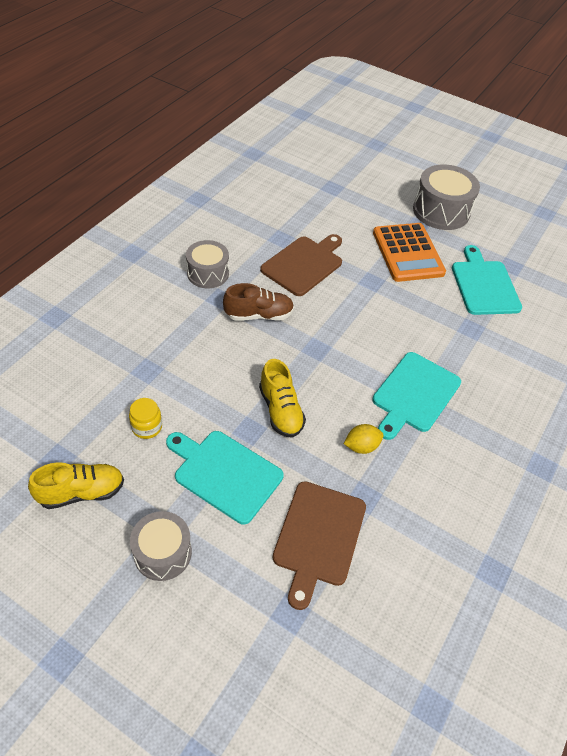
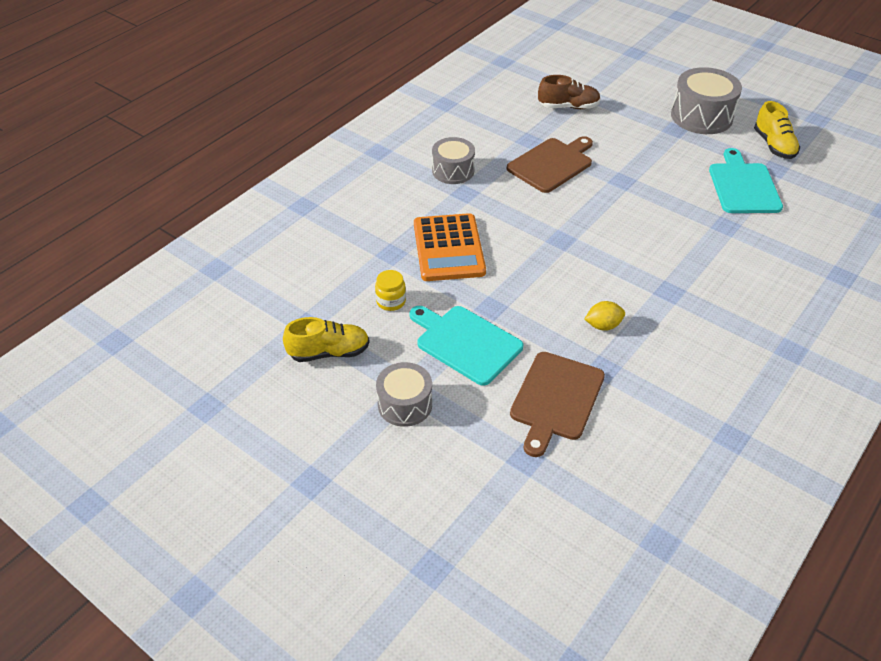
camera: 10 degrees right, 5 degrees down
brown shoe [223,283,294,321] -> brown shoe moved to [538,75,601,109]
yellow shoe [259,359,306,438] -> yellow shoe moved to [754,101,800,159]
orange calculator [373,223,446,282] -> orange calculator moved to [414,213,486,281]
turquoise cutting board [373,352,461,440] -> none

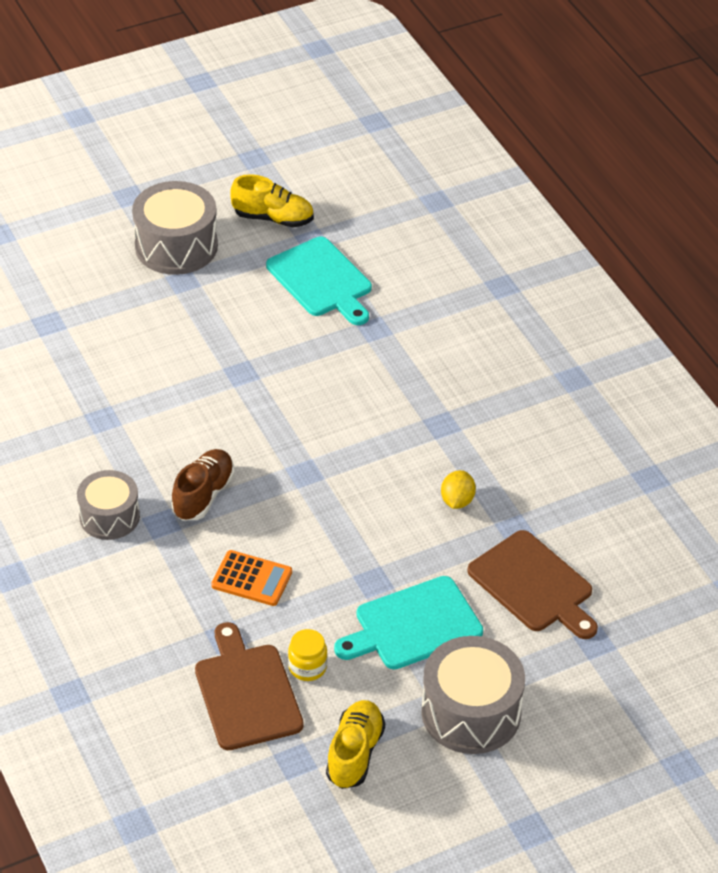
camera: 65 degrees left, 0 degrees up
grey drum [376,362,432,427] -> grey drum [421,636,525,754], size x1.54
orange calculator [414,213,486,281] -> orange calculator [211,550,292,606], size x0.59
brown cutting board [507,136,593,193] -> brown cutting board moved to [195,622,304,750]
brown shoe [538,75,601,109] -> brown shoe moved to [171,449,235,520]
turquoise cutting board [709,148,783,213] -> turquoise cutting board turned 150 degrees counterclockwise [266,237,372,325]

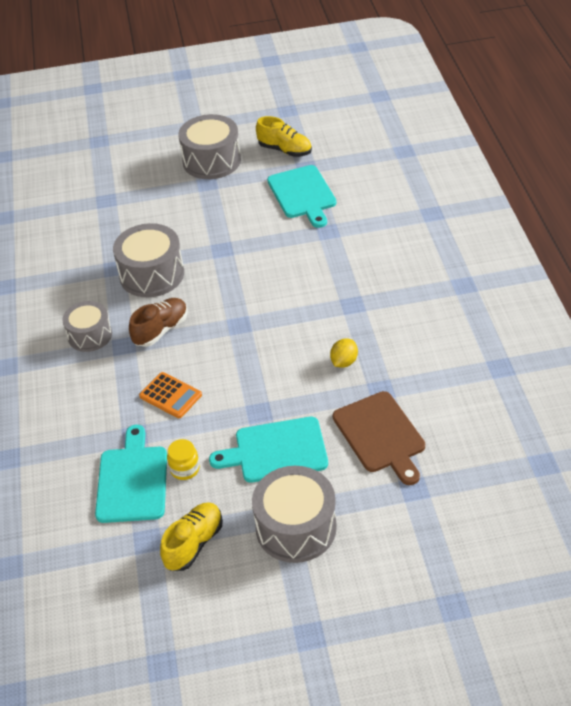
camera: 20 degrees right, 0 degrees up
brown cutting board [195,622,304,750] -> turquoise cutting board [95,425,167,523]
none -> grey drum [113,223,184,297]

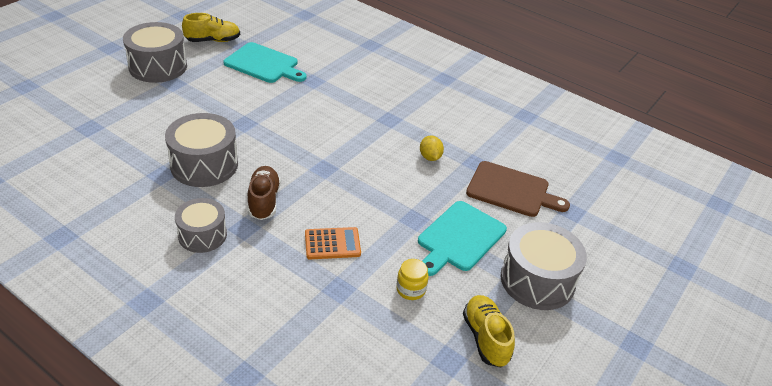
camera: 50 degrees left, 5 degrees down
turquoise cutting board [95,425,167,523] -> none

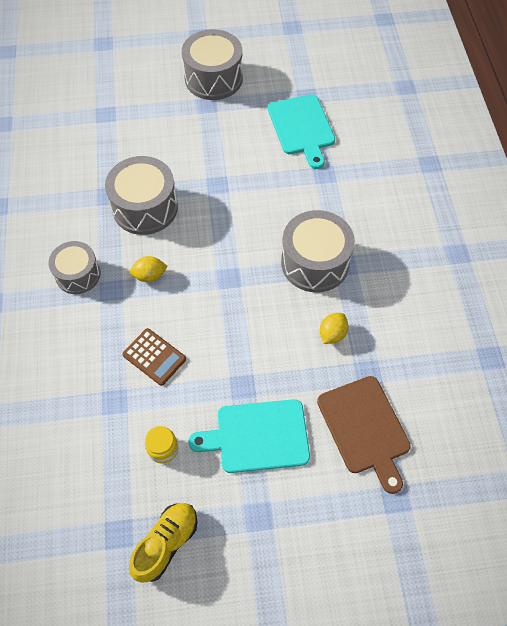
camera: 50 degrees right, 20 degrees up
yellow shoe [182,13,240,42] -> none
brown shoe [248,166,281,220] -> yellow lemon [130,256,168,282]
orange calculator [305,227,361,259] -> brown calculator [122,328,186,386]
grey drum [501,222,587,310] -> grey drum moved to [281,210,355,292]

